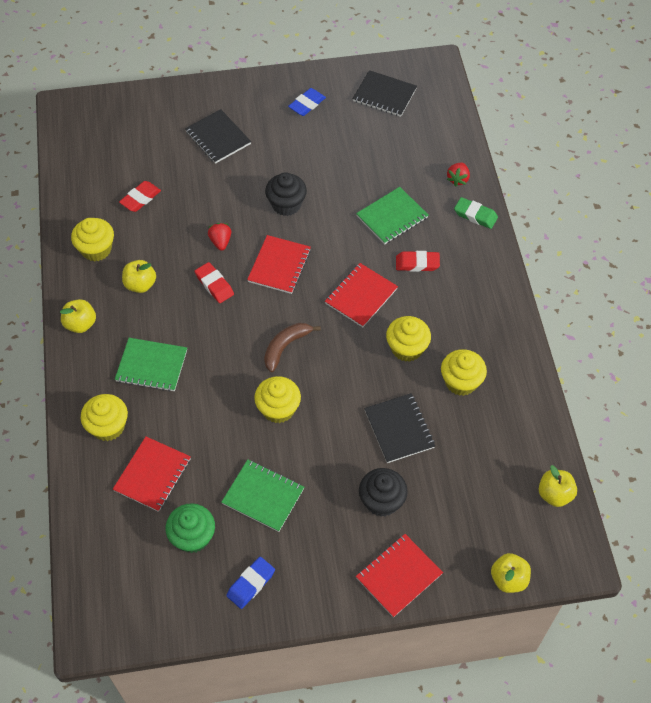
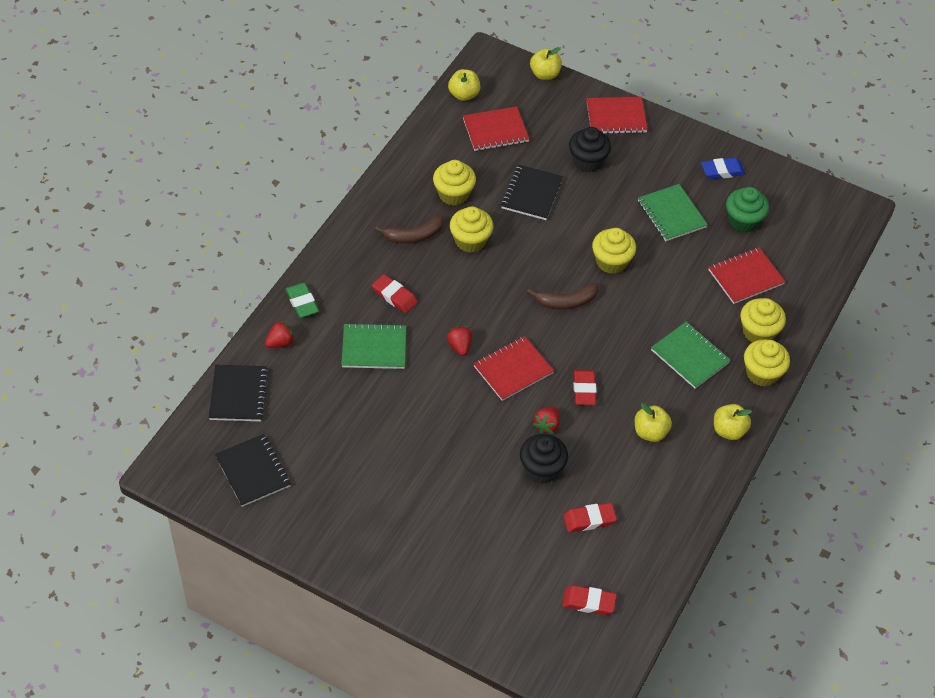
camera: 145 degrees left, 5 degrees down
yellow cupcake [71,218,114,262] -> yellow cupcake moved to [744,339,790,387]
black notebook [185,109,251,164] -> black notebook moved to [209,365,268,421]
black cupcake [265,172,307,216] -> black cupcake moved to [520,434,568,483]
blue eraser [288,88,326,116] -> none
red notebook [325,263,398,327] -> red notebook moved to [463,106,529,151]
none -> brown banana [375,215,444,244]
none -> red strawberry [447,326,472,356]
none -> red eraser [562,585,617,615]

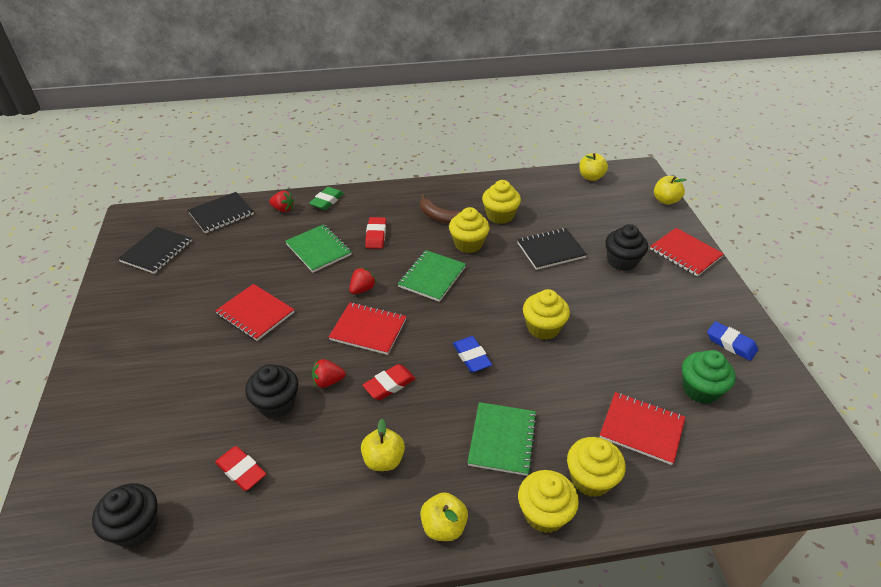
camera: 55 degrees right, 10 degrees down
red notebook [463,106,529,151] -> red notebook moved to [215,284,294,341]
brown banana [527,282,599,310] -> none
red eraser [562,585,617,615] -> black cupcake [92,483,158,548]
green notebook [638,184,708,241] -> green notebook moved to [398,250,466,302]
none -> blue eraser [453,336,492,372]

